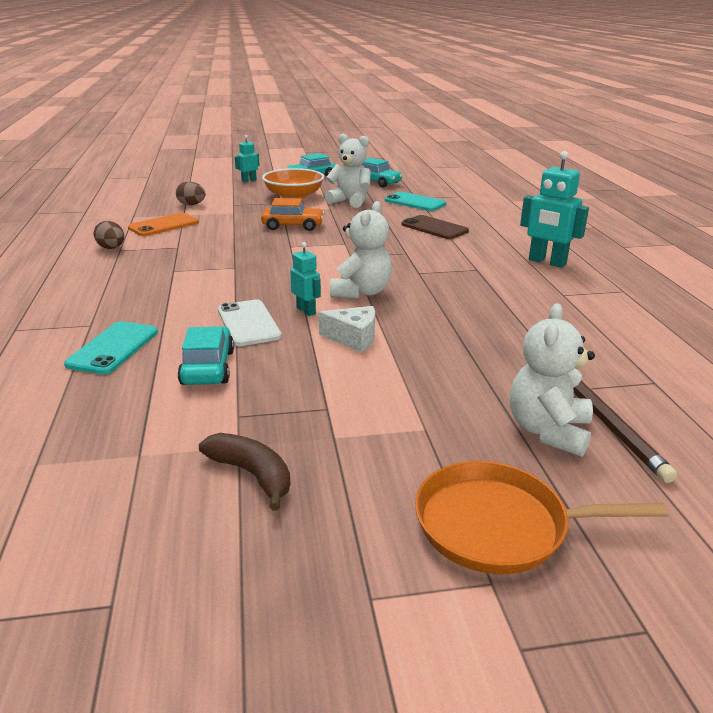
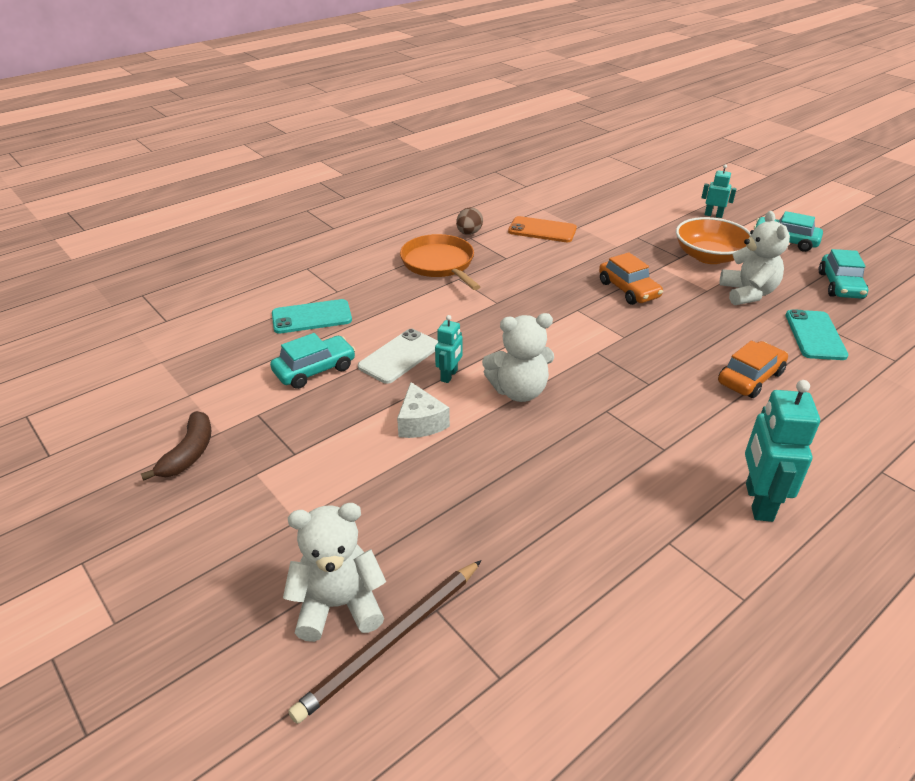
camera: 60 degrees right, 10 degrees up
brown egg [176,182,206,205] -> none
brown phone [401,215,469,239] -> orange car [718,340,788,398]
orange pan [415,461,668,574] -> orange pan moved to [400,234,481,290]

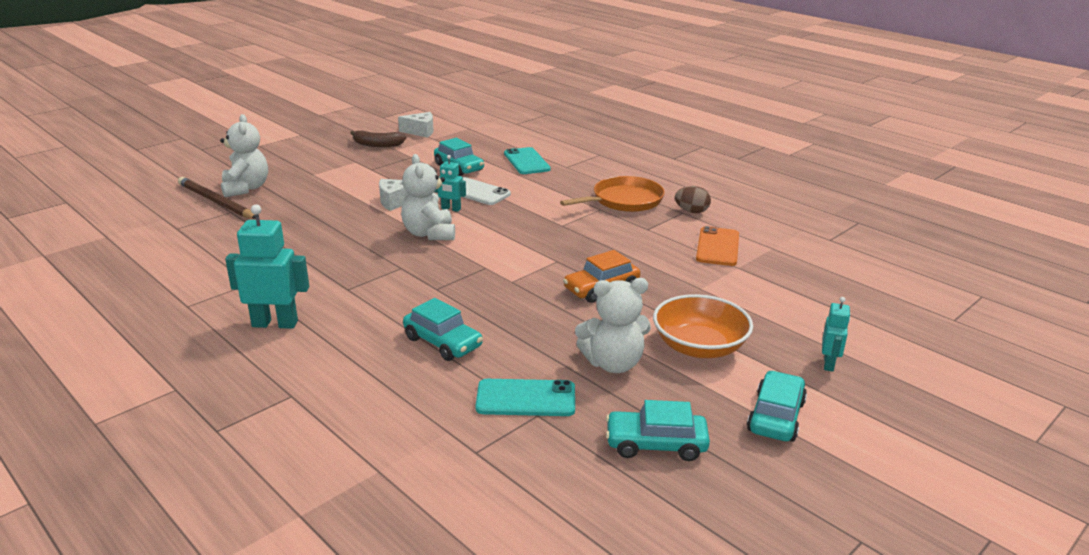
camera: 85 degrees right, 10 degrees down
orange car [718,340,788,398] -> turquoise car [403,298,483,361]
none -> white cheese [398,112,434,138]

